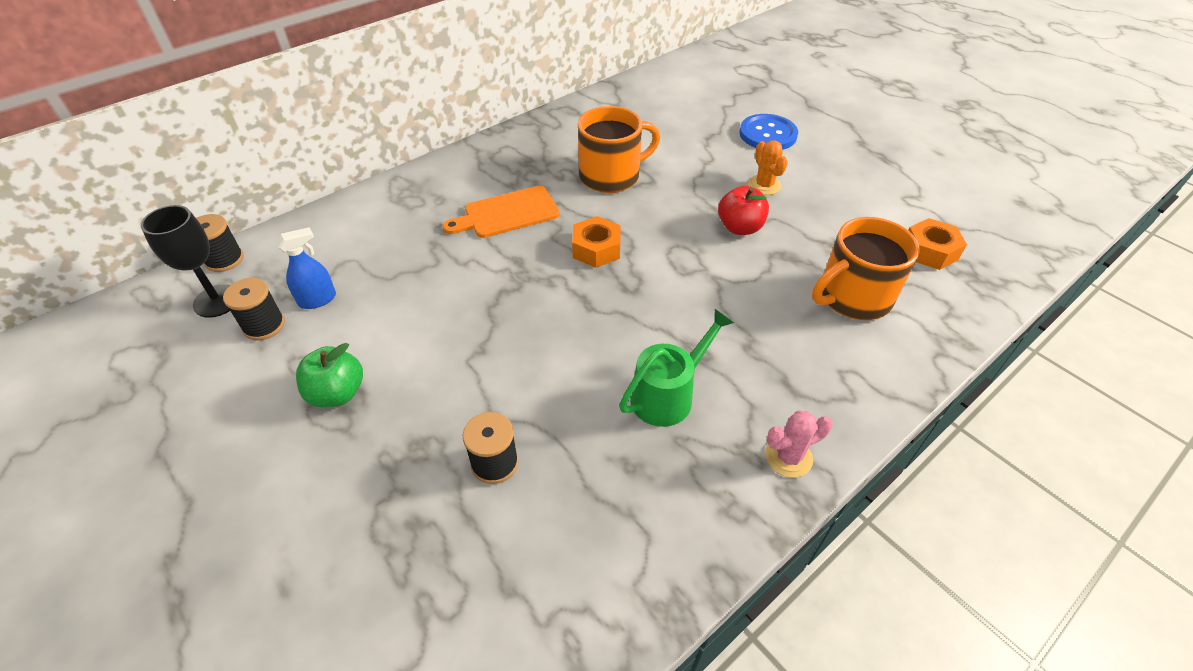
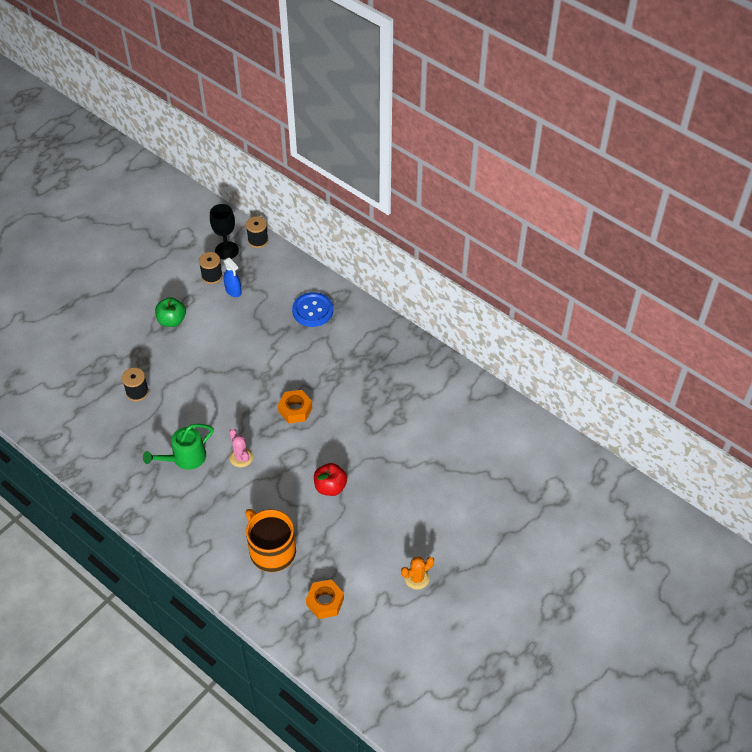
camera: 80 degrees right, 5 degrees up
orange cutting board [443,186,560,238] -> none
orange mug [578,106,660,193] -> none
green watering can [619,309,734,427] -> green watering can turned 105 degrees clockwise [143,424,214,470]
blue button [739,114,798,150] -> blue button moved to [292,292,333,327]
orange cactus [748,140,788,195] -> orange cactus moved to [401,557,434,590]
pink cactus [765,411,833,478] -> pink cactus moved to [229,429,253,467]

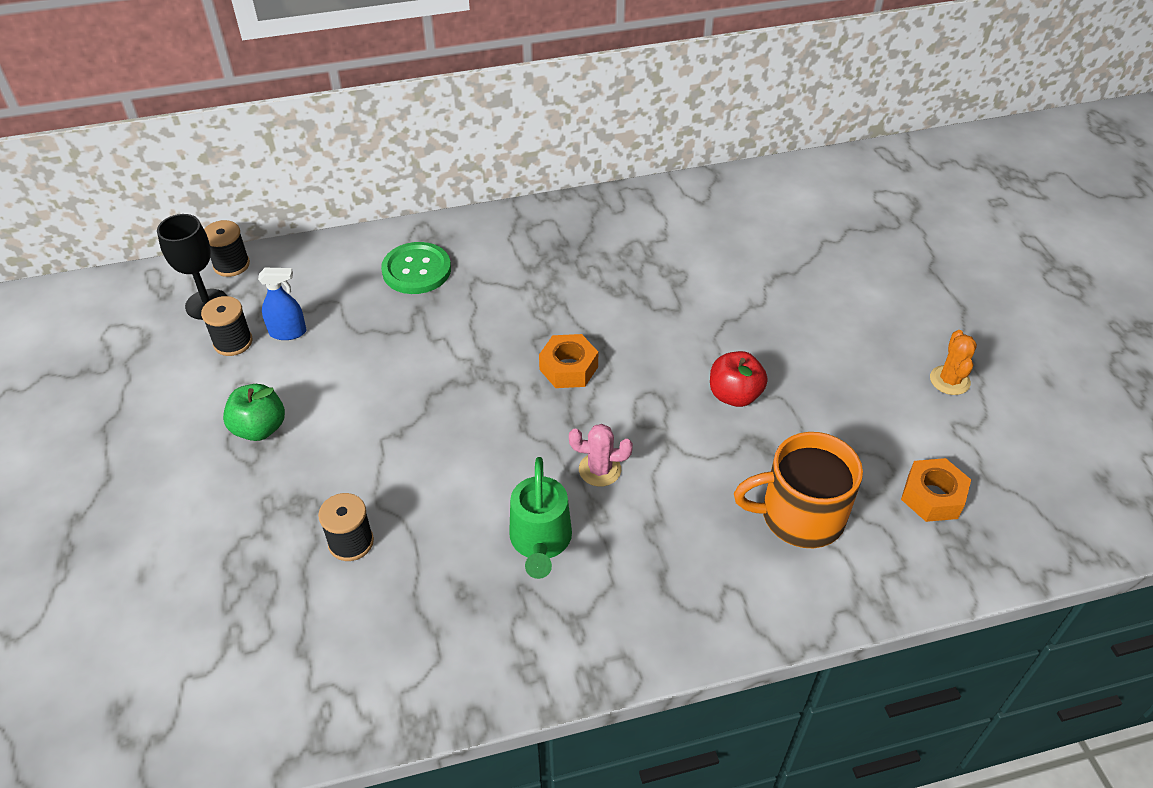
camera: 55 degrees left, 5 degrees down
blue button [292,292,333,327] -> green button [381,242,451,294]

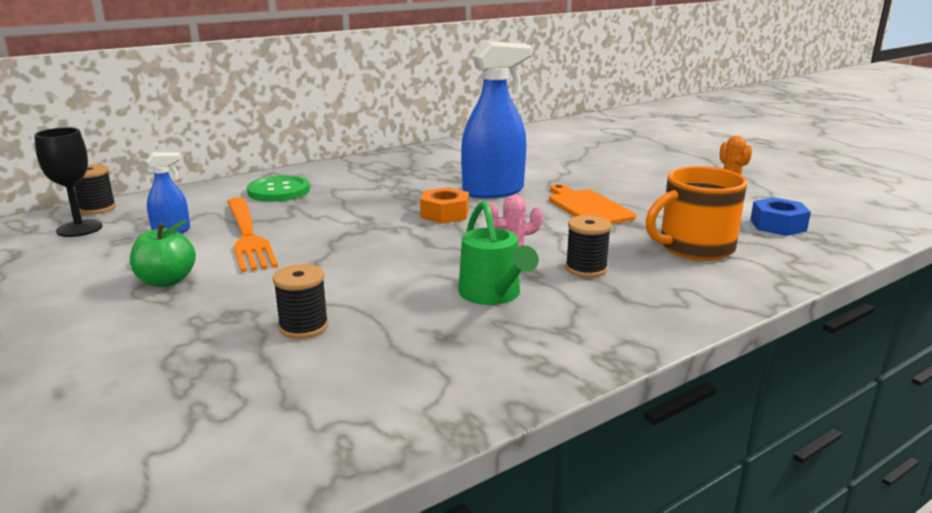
camera: 20 degrees left, 25 degrees down
black spool [201,296,253,356] -> black spool moved to [565,215,611,278]
red apple [710,351,768,407] -> orange cutting board [549,184,636,224]
orange nut [901,458,971,522] -> blue nut [750,197,811,236]
none -> orange fork [227,197,278,273]
none -> blue spray bottle [461,41,532,198]

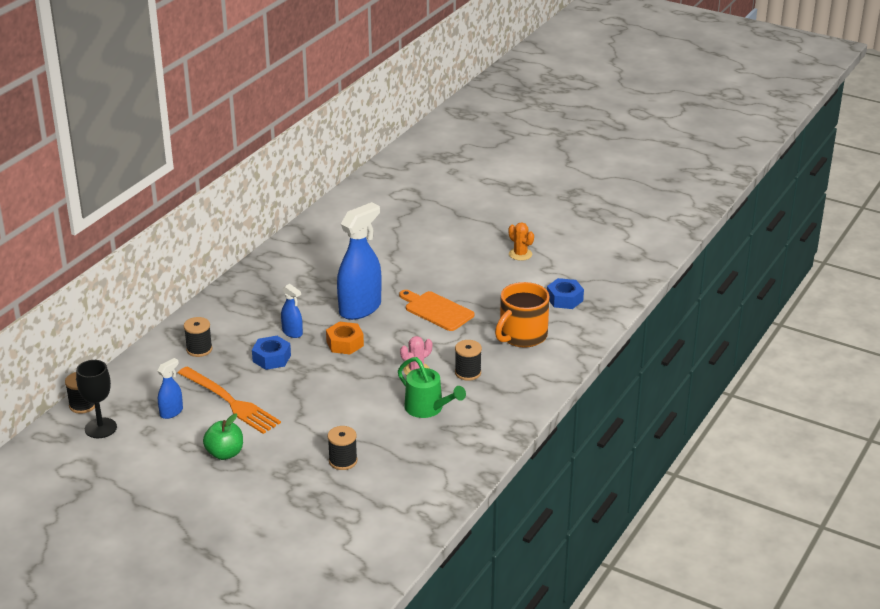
camera: 25 degrees left, 10 degrees up
green button [247,175,310,202] -> black spool [184,317,213,357]
none -> blue nut [252,336,291,370]
none -> blue spray bottle [281,284,303,338]

